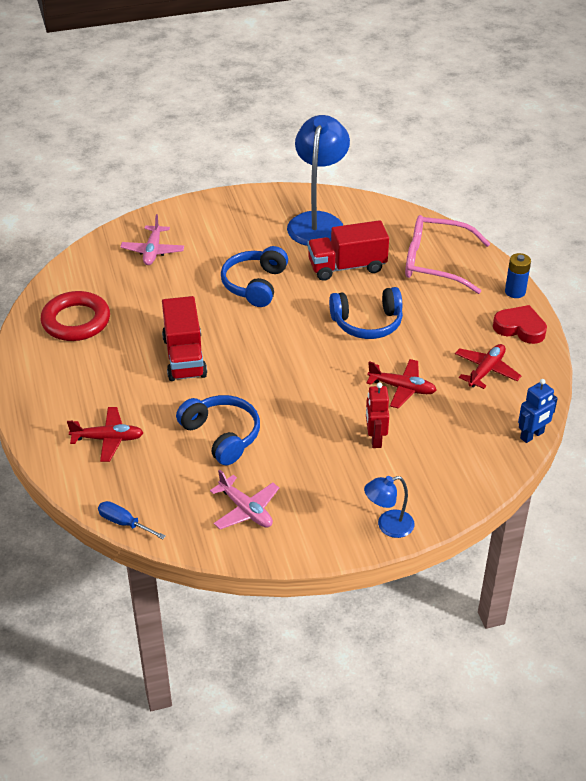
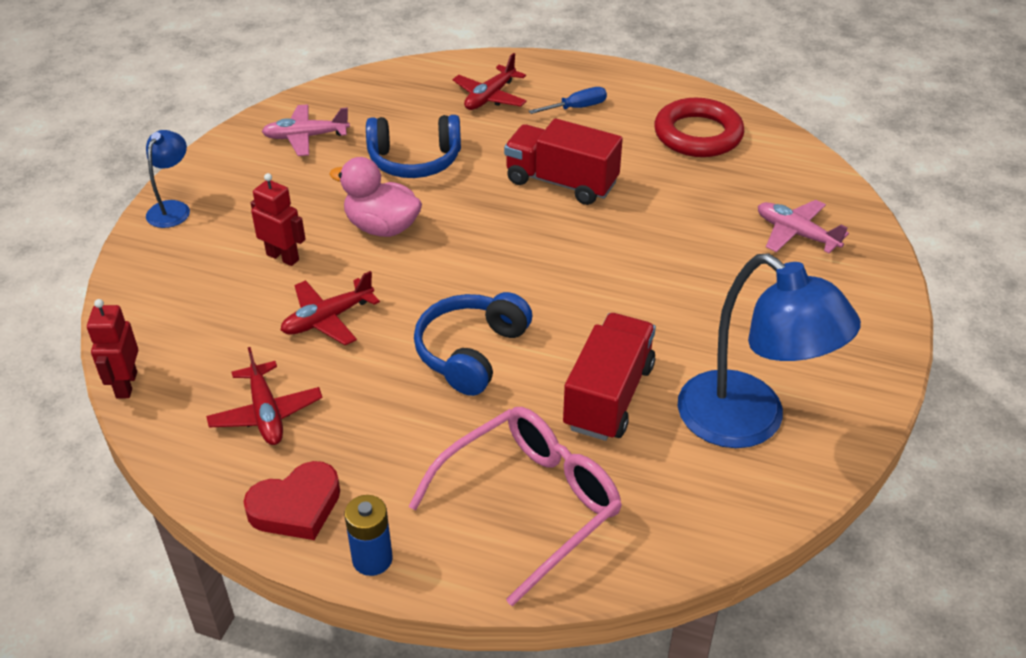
camera: 125 degrees right, 0 degrees up
blue screwdriver [98,501,166,539] -> blue screwdriver moved to [529,87,607,114]
blue headphones [221,246,288,307] -> none
blue robot [518,379,558,443] -> red robot [87,299,138,399]
none -> pink duck [329,157,422,237]

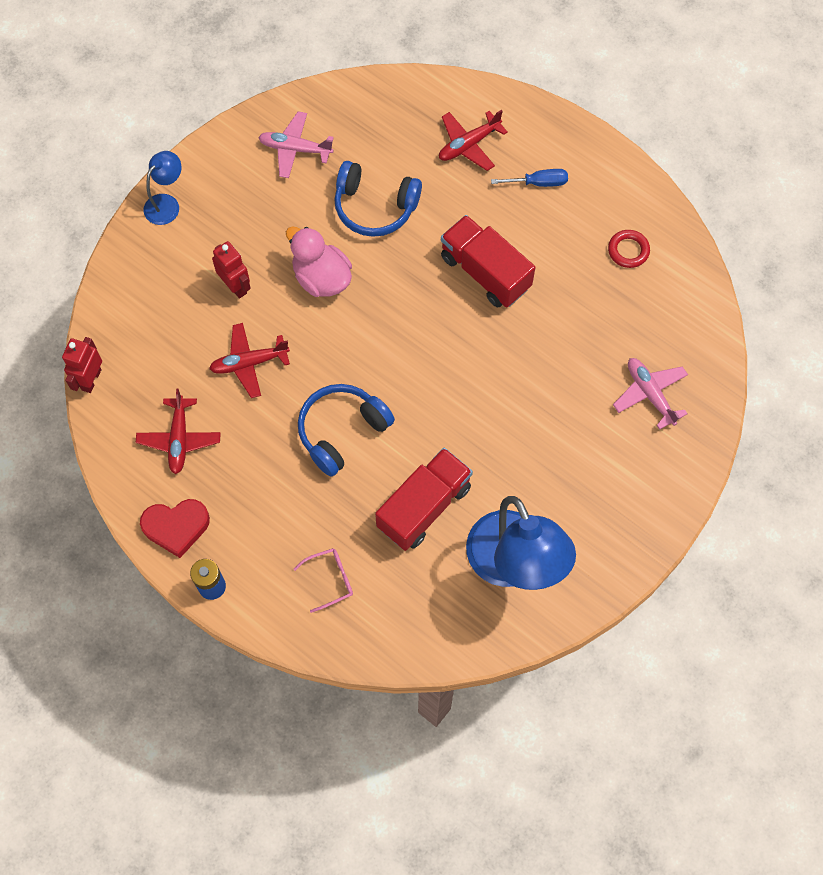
camera: 20 degrees right, 25 degrees up
pink glasses [408,407,622,607] -> pink glasses [294,548,353,613], size x0.45
red ring [654,98,744,157] -> red ring [608,230,650,268], size x0.52

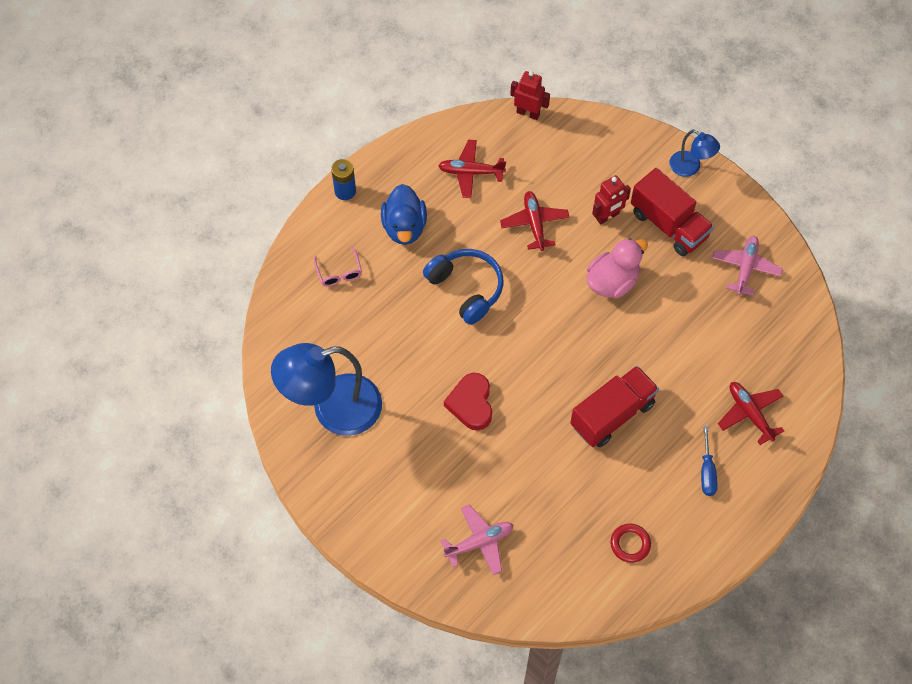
camera: 95 degrees right, 5 degrees down
red heart [140,499,210,558] -> red heart moved to [444,373,492,430]
blue headphones [334,161,422,237] -> none
red truck [375,448,473,551] -> red truck moved to [631,168,714,256]
none -> blue duck [381,184,427,245]

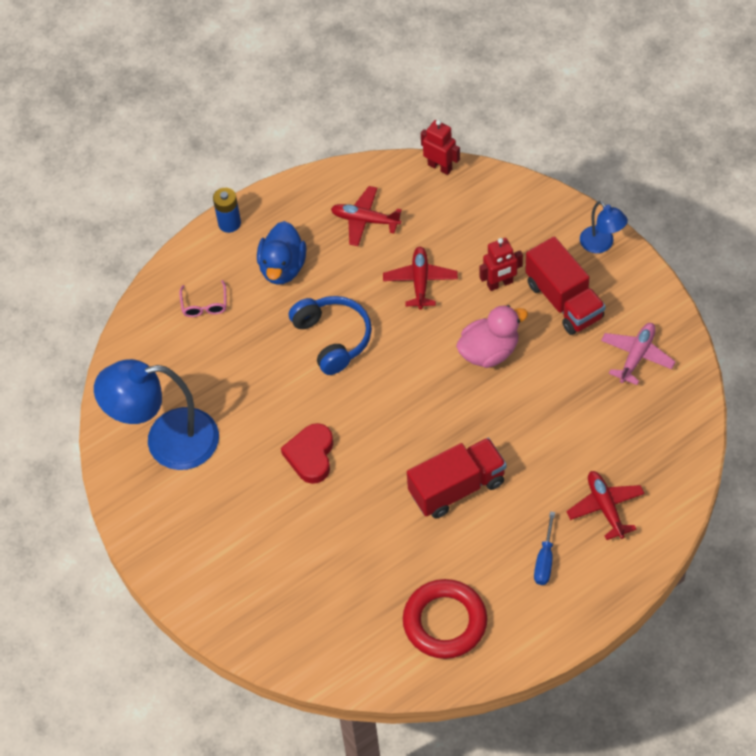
camera: 15 degrees right, 5 degrees down
pink plane [440,505,513,575] -> none
red ring [610,523,651,563] -> red ring [403,579,487,659], size x1.94

